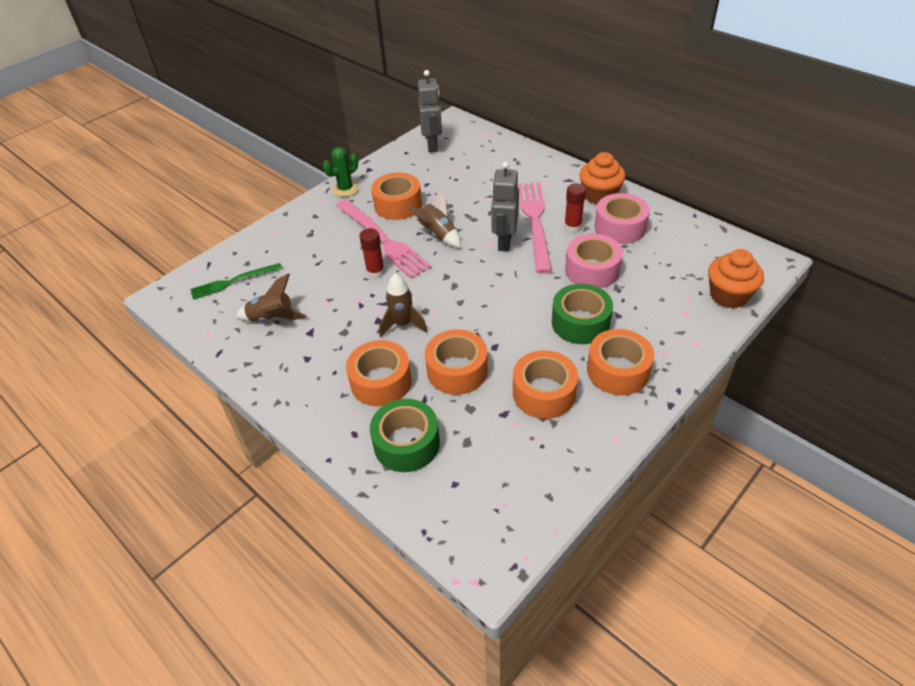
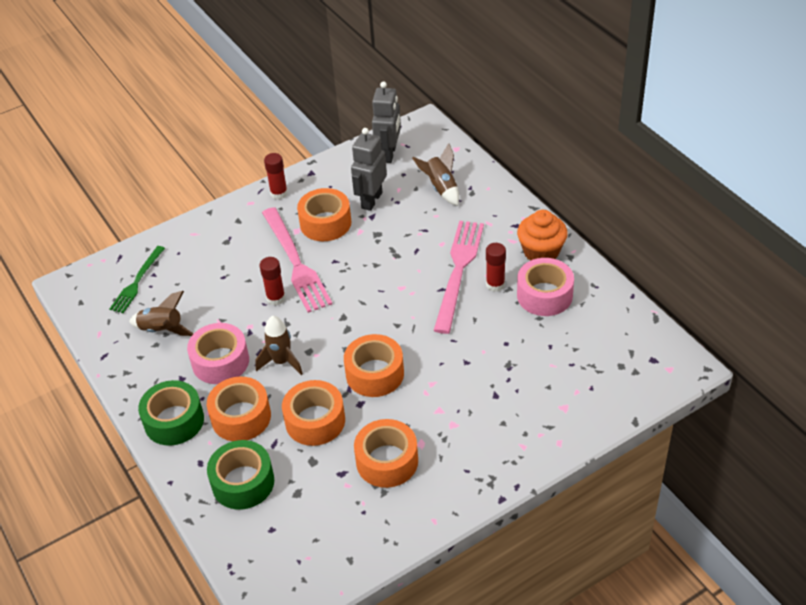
camera: 15 degrees right, 0 degrees up
green fork [190,263,282,300] -> green fork turned 60 degrees counterclockwise [109,246,165,313]
green cactus [323,147,359,197] -> red glue stick [264,153,288,200]
brown rocket [407,189,461,248] -> brown rocket moved to [412,143,459,206]
grey robot [491,161,519,252] -> grey robot moved to [351,128,387,211]
green tape [552,284,613,344] -> green tape moved to [138,380,204,446]
pink tape [565,234,623,288] -> pink tape moved to [187,323,249,384]
orange tape [587,329,654,395] -> orange tape moved to [344,334,404,397]
orange cupcake [708,249,764,308] -> none

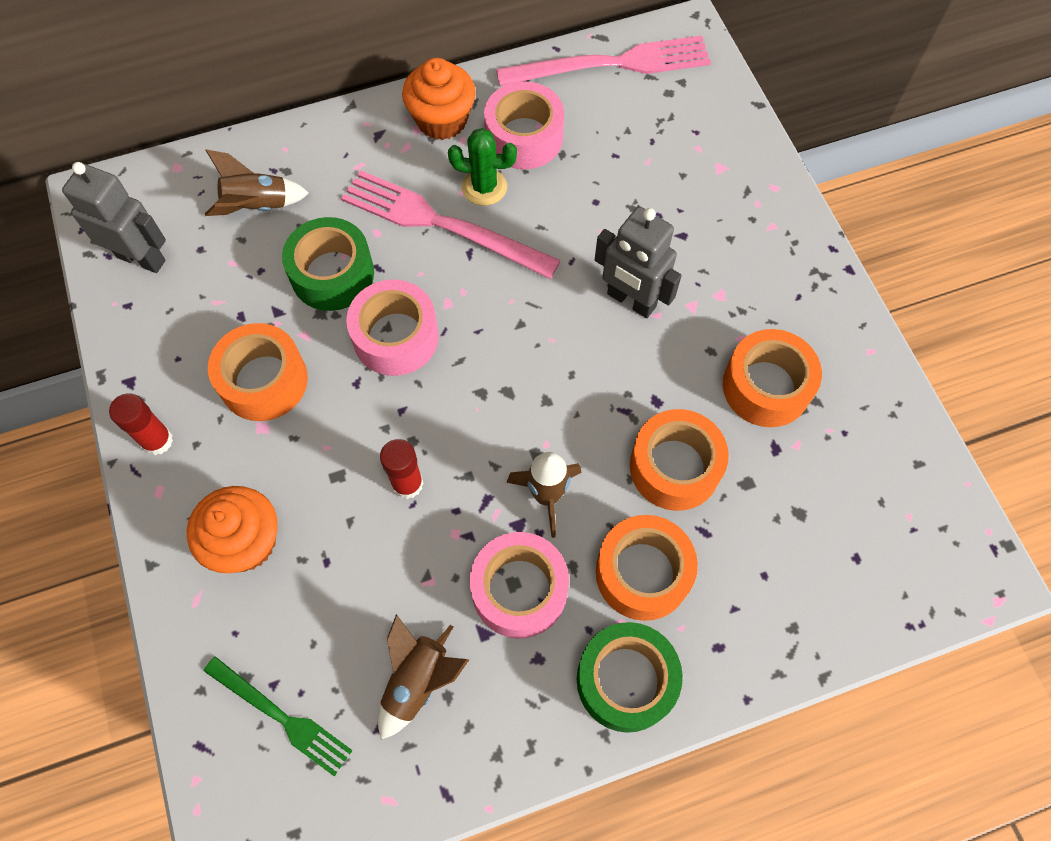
camera: 80 degrees left, 20 degrees up
green tape [207,440,274,510] -> green tape moved to [282,217,374,311]
pink fork [262,207,332,313] -> pink fork moved to [496,36,711,86]
orange tape [344,334,404,397] -> none
grey robot [351,128,387,211] -> grey robot moved to [595,206,682,318]
red glue stick [486,243,506,292] -> green cactus [448,128,517,206]
none -> orange cupcake [187,486,278,573]
none -> pink tape [346,280,439,376]

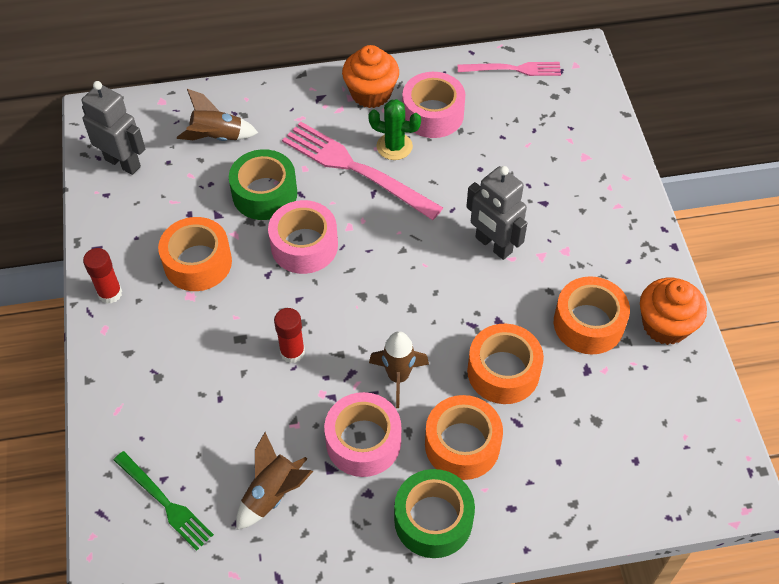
camera: 10 degrees right, 10 degrees down
orange cupcake [187,486,278,573] -> orange cupcake moved to [640,278,707,345]
pink fork [496,36,711,86] -> pink fork [457,62,561,76], size x0.60

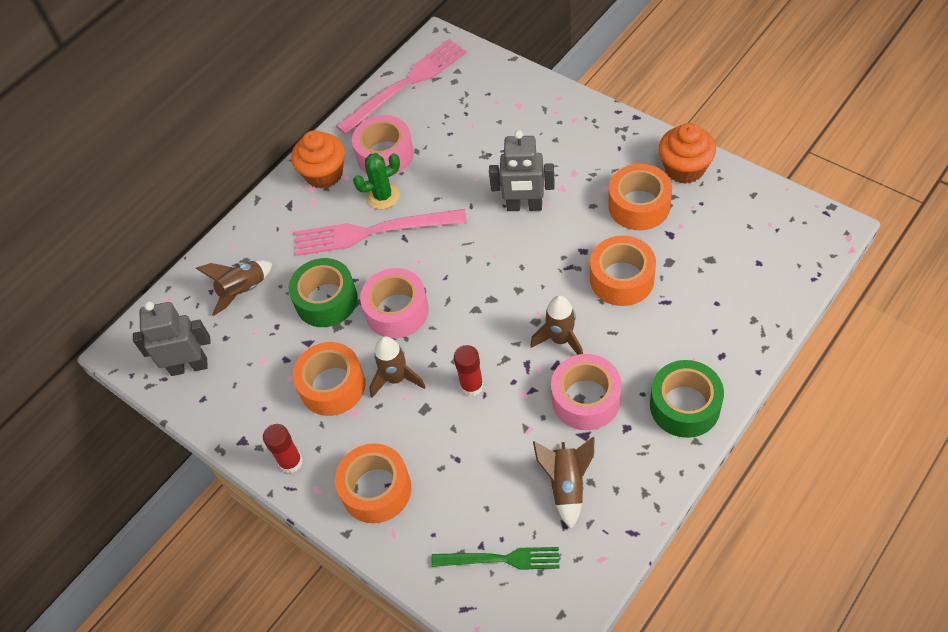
camera: 35 degrees left, 0 degrees up
orange tape [425,395,503,480] -> orange tape moved to [335,443,411,523]
pink fork [457,62,561,76] -> pink fork [336,39,467,135], size x1.66
none -> brown rocket [369,336,426,398]

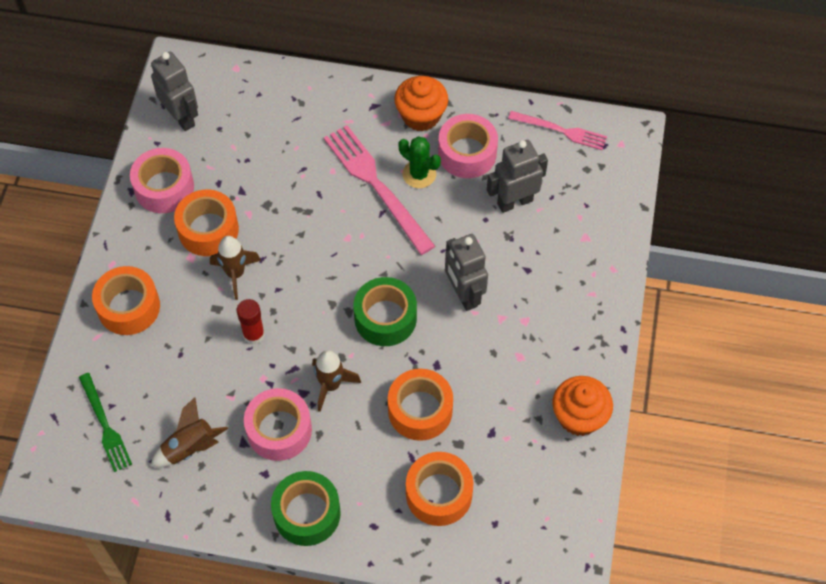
camera: 55 degrees right, 5 degrees up
brown rocket [196,260,273,316] -> none
red glue stick [263,424,303,473] -> none
green tape [289,258,358,327] -> green tape moved to [353,277,417,346]
pink fork [336,39,467,135] -> pink fork [508,111,607,150], size x0.60
pink tape [360,268,429,338] -> pink tape moved to [130,148,194,213]
orange tape [608,164,672,230] -> orange tape moved to [406,452,474,526]
none -> grey robot [487,140,548,213]

